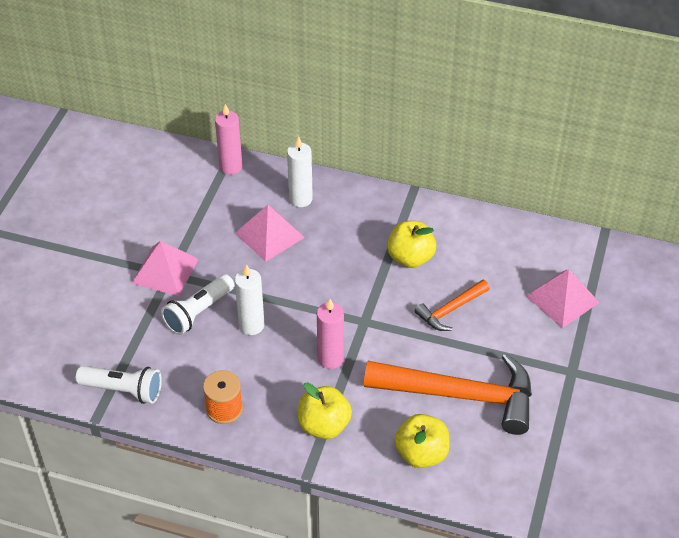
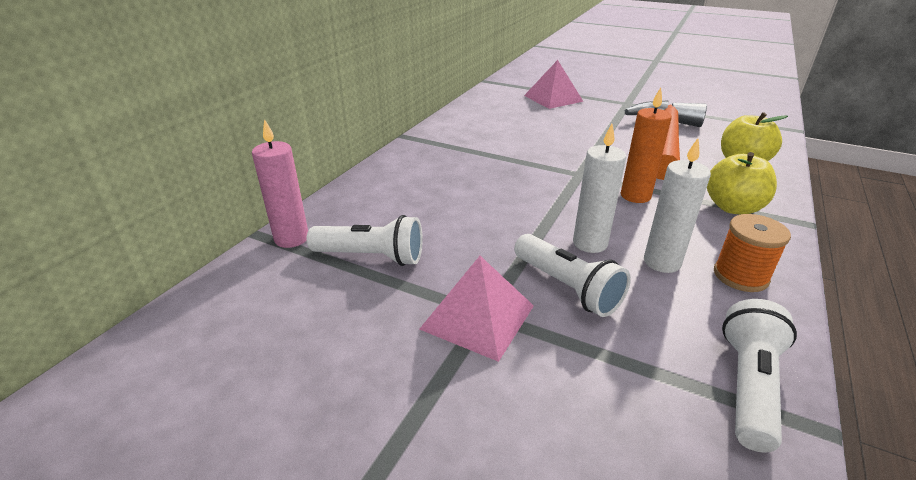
camera: 80 degrees left, 15 degrees down
pink pyramid [235,205,305,262] -> none
white candle [287,137,313,207] -> white candle moved to [644,138,711,273]
pink candle [317,299,344,369] -> orange candle [621,87,672,203]
yellow apple [387,221,436,268] -> none
orange hammer [415,280,490,331] -> none
none -> white flashlight [307,215,423,266]

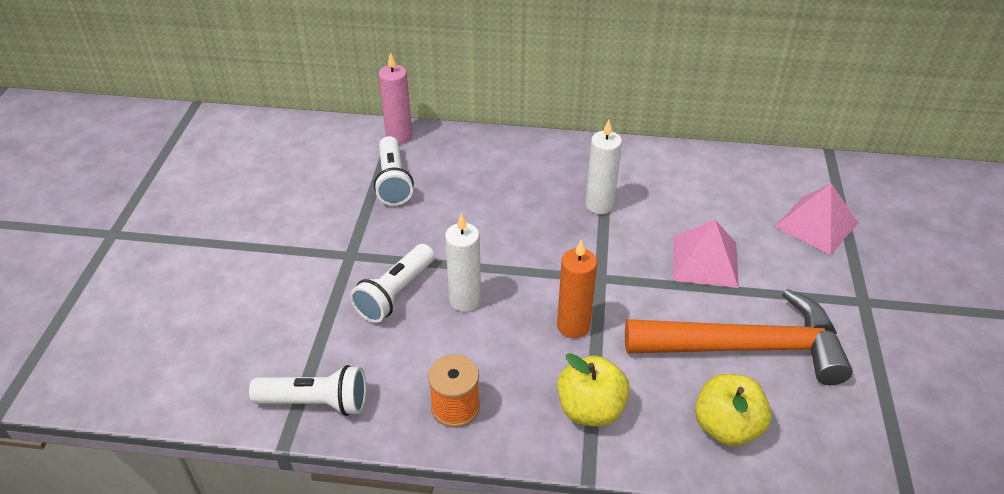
camera: 70 degrees right, 10 degrees up
pink pyramid [419,256,534,362] -> pink pyramid moved to [673,220,739,288]
white candle [644,138,711,273] -> white candle moved to [585,120,622,214]

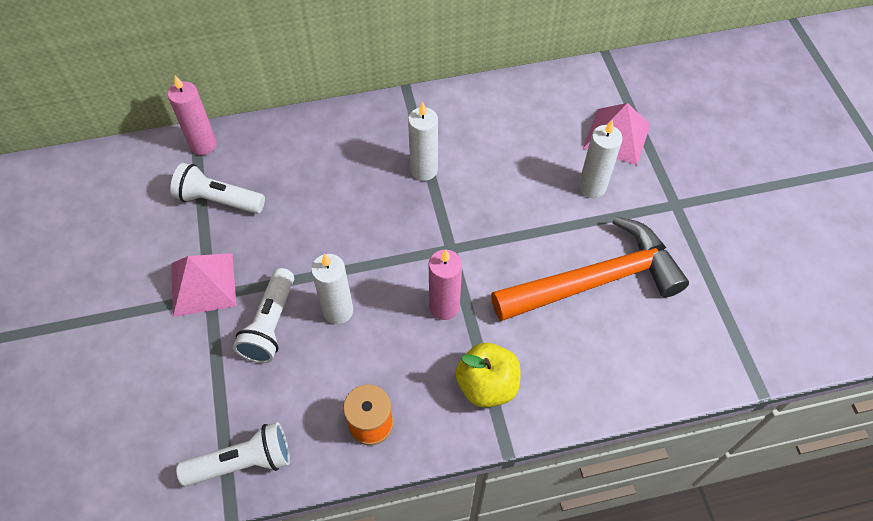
camera: 20 degrees left, 15 degrees up
white flashlight [374,136,414,206] -> white flashlight turned 135 degrees clockwise [170,163,265,214]
orange candle [557,239,597,338] -> pink candle [429,249,462,320]
pink pyramid [673,220,739,288] -> pink pyramid moved to [171,253,237,317]
yellow apple [695,374,772,446] -> none
none -> white candle [579,120,623,198]

